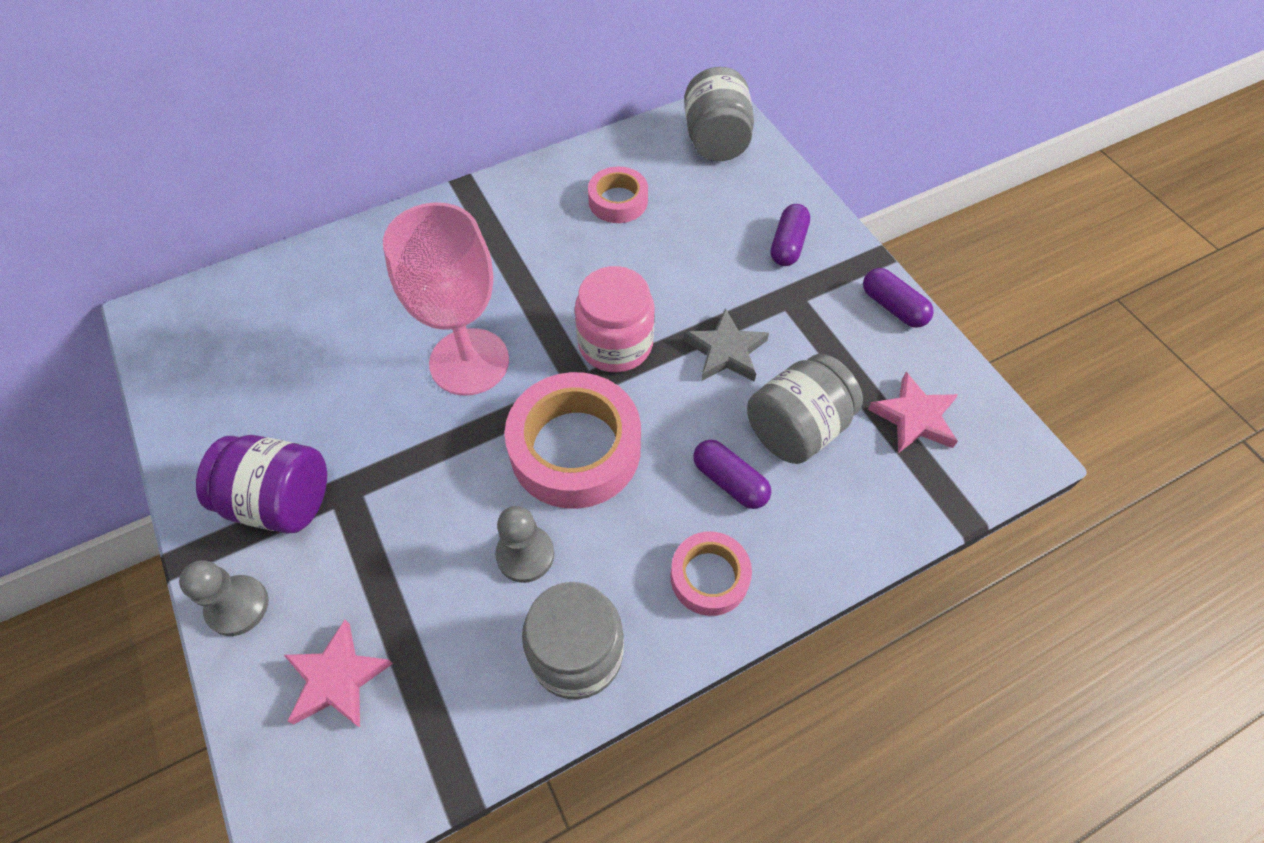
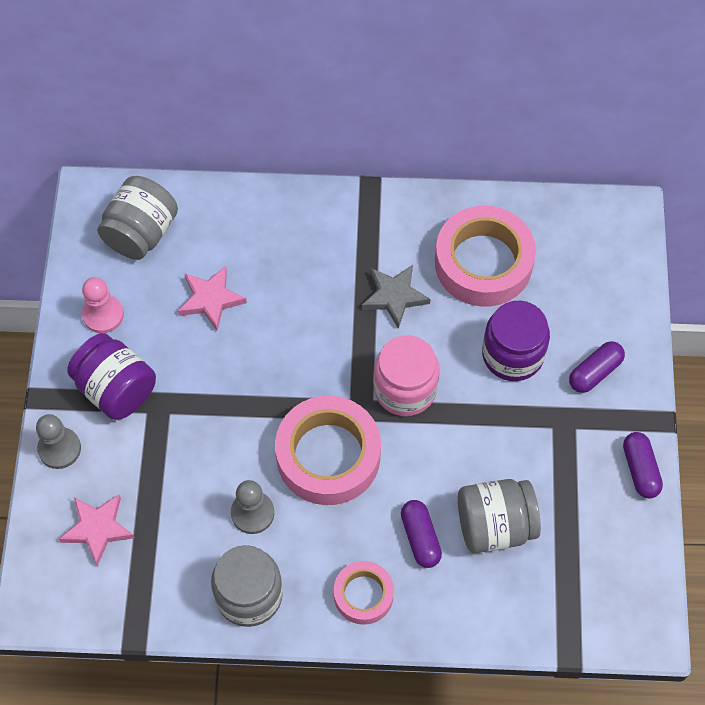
camera: 30 degrees right, 5 degrees up
pink goblet [383,202,509,396] -> none
pink tape [588,167,648,223] -> pink tape [435,206,536,307], size x1.82
grey jar [684,67,754,161] -> grey jar moved to [97,176,178,260]
grey star [684,308,769,382] -> grey star moved to [362,265,430,329]
pink star [868,372,958,453] -> pink star moved to [178,266,247,331]
none -> pink pawn [82,277,124,333]
none -> purple jar [482,301,550,381]

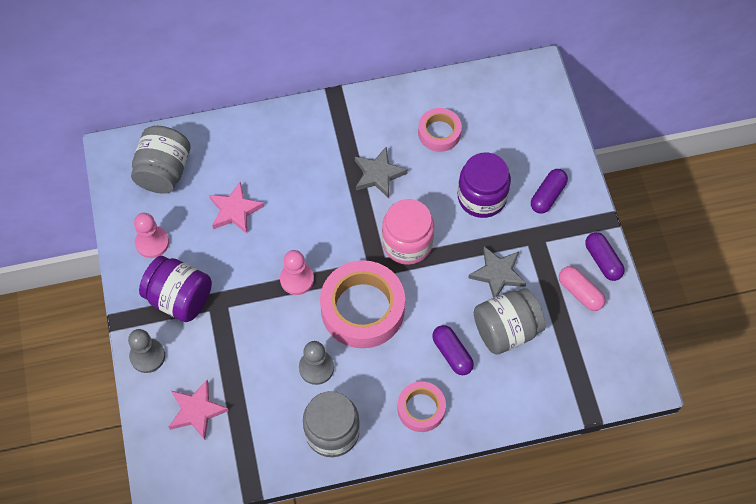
camera: 15 degrees left, 0 degrees up
pink tape [435,206,536,307] -> pink tape [418,108,462,152], size x0.55
none -> pink pawn [280,250,314,295]
none -> grey star [469,246,526,298]
none -> pink capsule [559,266,605,311]

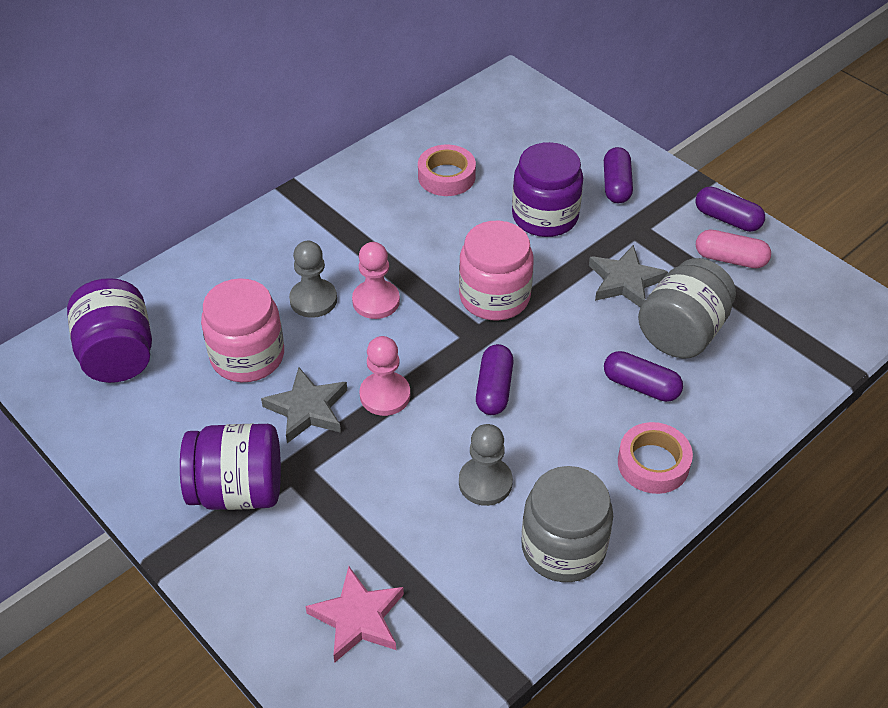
camera: 30 degrees left, 15 degrees down
grey pawn [128,329,165,373] -> grey pawn moved to [289,241,337,318]
grey jar [131,126,191,194] -> purple jar [67,278,152,383]
pink pawn [134,213,169,258] -> pink pawn moved to [352,242,400,319]
pink star [209,182,264,234] -> pink jar [201,278,284,382]
pink tape [320,260,405,348] -> purple capsule [476,344,514,415]
grey star [355,147,408,198] -> grey star moved to [261,367,347,443]

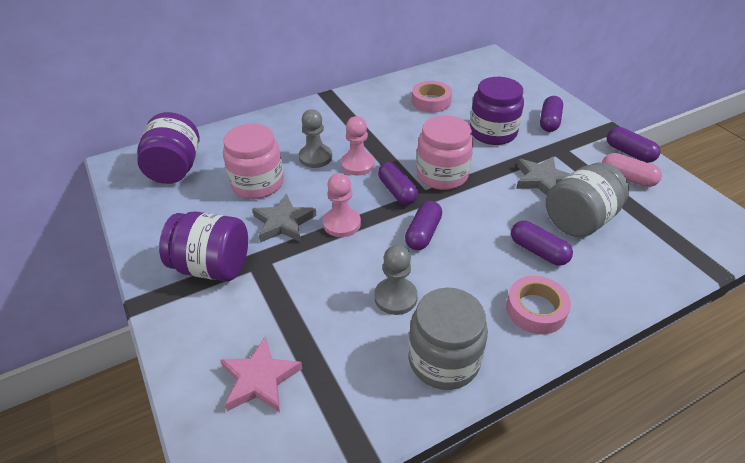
camera: 15 degrees right, 5 degrees down
none -> purple capsule [378,162,418,205]

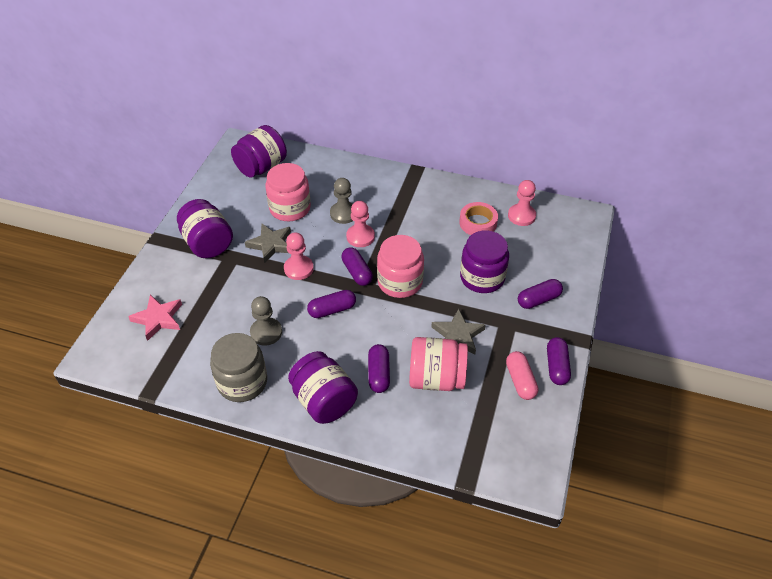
camera: 45 degrees right, 5 degrees up
purple capsule [378,162,418,205] -> purple capsule turned 45 degrees counterclockwise [341,247,373,286]
pink tape [506,276,571,334] -> purple jar [288,351,358,424]
grey jar [546,163,629,237] -> pink jar [409,337,468,391]
none -> pink pawn [508,180,536,226]

